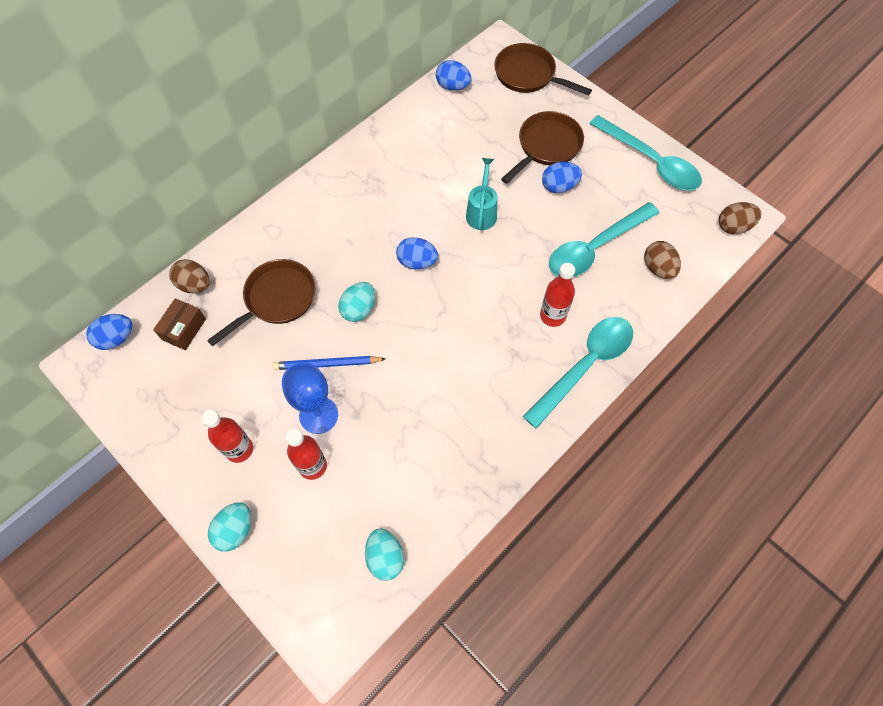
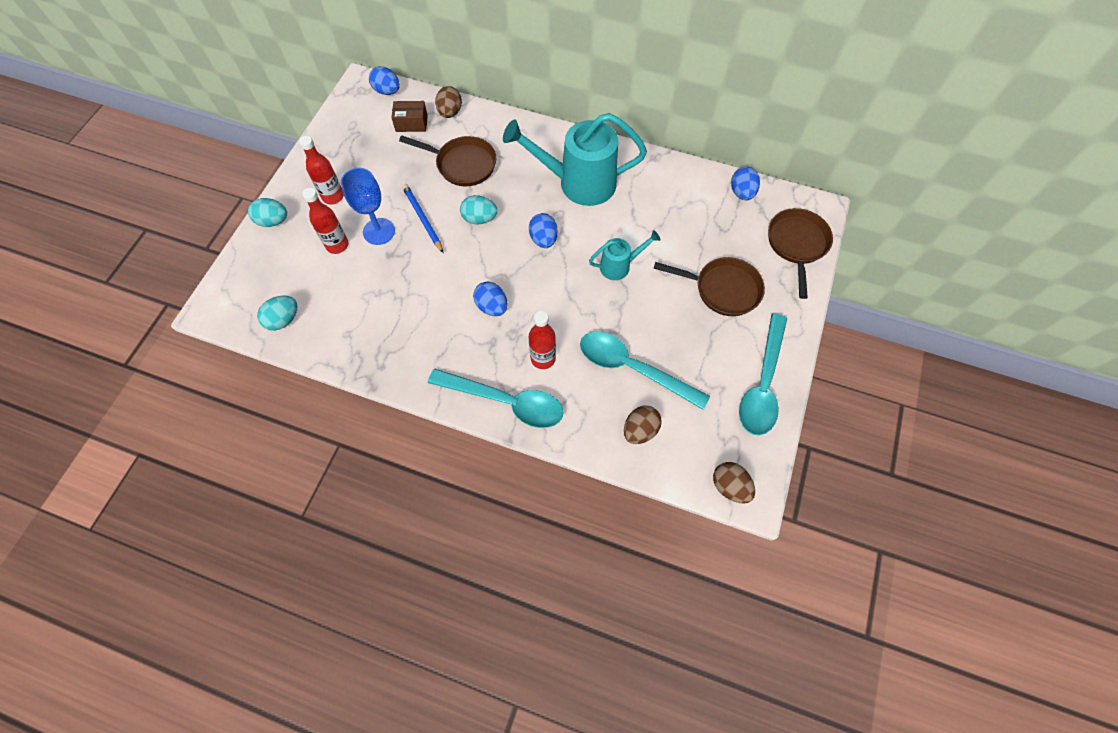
camera: 65 degrees right, 0 degrees up
blue egg [542,162,582,193] -> blue egg moved to [473,282,508,316]
none -> turquoise watering can [503,113,647,206]

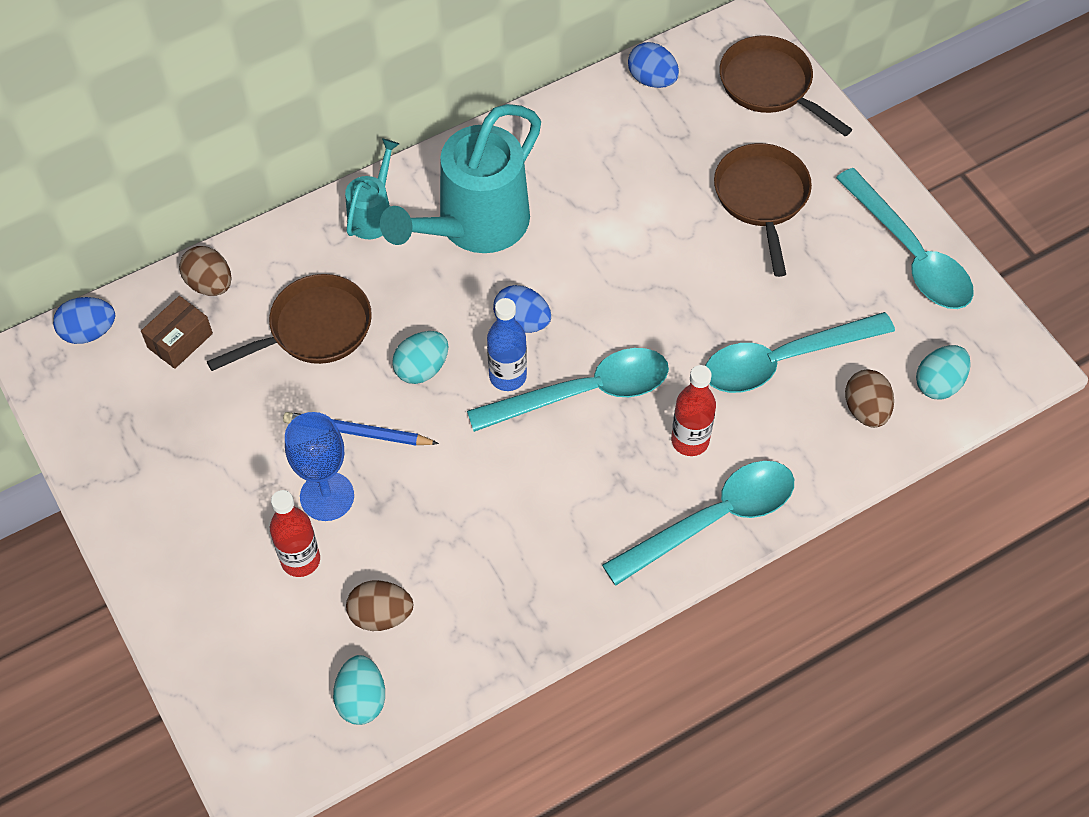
camera: 50 degrees left, 5 degrees down
turquoise egg [248,198,287,227] -> turquoise egg moved to [916,345,971,400]
red bottle [299,136,344,204] -> none
blue egg [473,282,508,316] -> none
turquoise watering can [589,230,661,280] -> turquoise watering can moved to [345,139,399,239]
brown pan [654,257,765,316] -> brown pan turned 60 degrees counterclockwise [714,143,812,277]
brown egg [713,462,755,504] -> brown egg moved to [346,580,413,631]
none -> turquoise spoon [467,348,669,432]
none -> blue bottle [487,298,527,391]

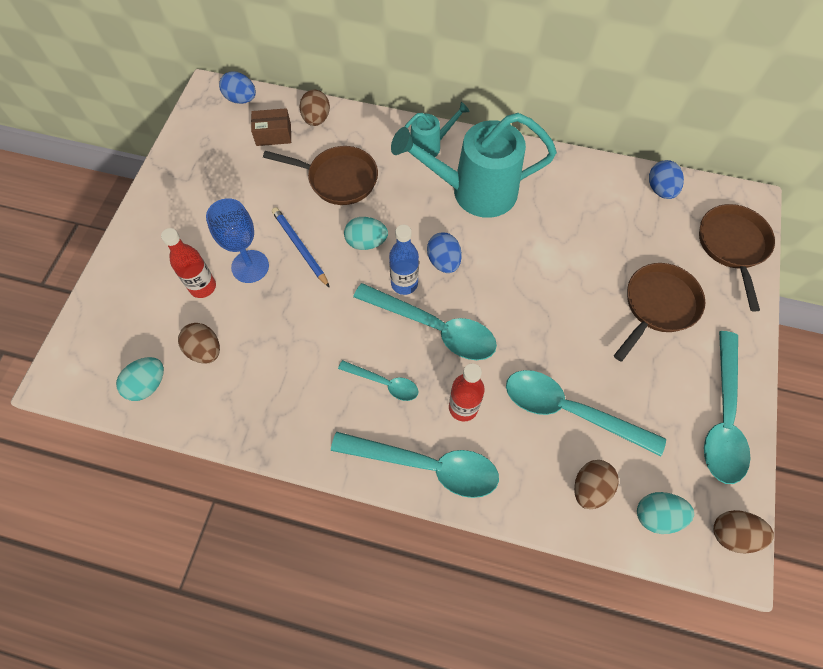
camera: 45 degrees right, 5 degrees up
none -> turquoise spoon [338,360,419,401]
none -> brown egg [713,510,774,554]

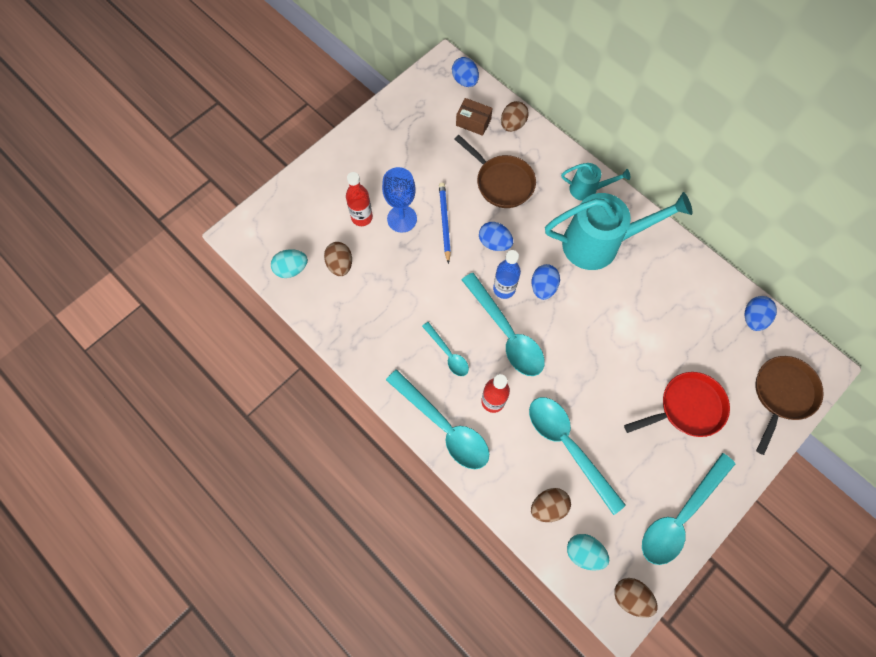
camera: 30 degrees right, 5 degrees up
turquoise egg [344,217,388,250] -> blue egg [479,222,513,251]
turquoise watering can [391,113,557,218] -> turquoise watering can turned 150 degrees clockwise [545,192,693,270]
brown pan [614,263,705,362] -> red pan [624,372,730,437]

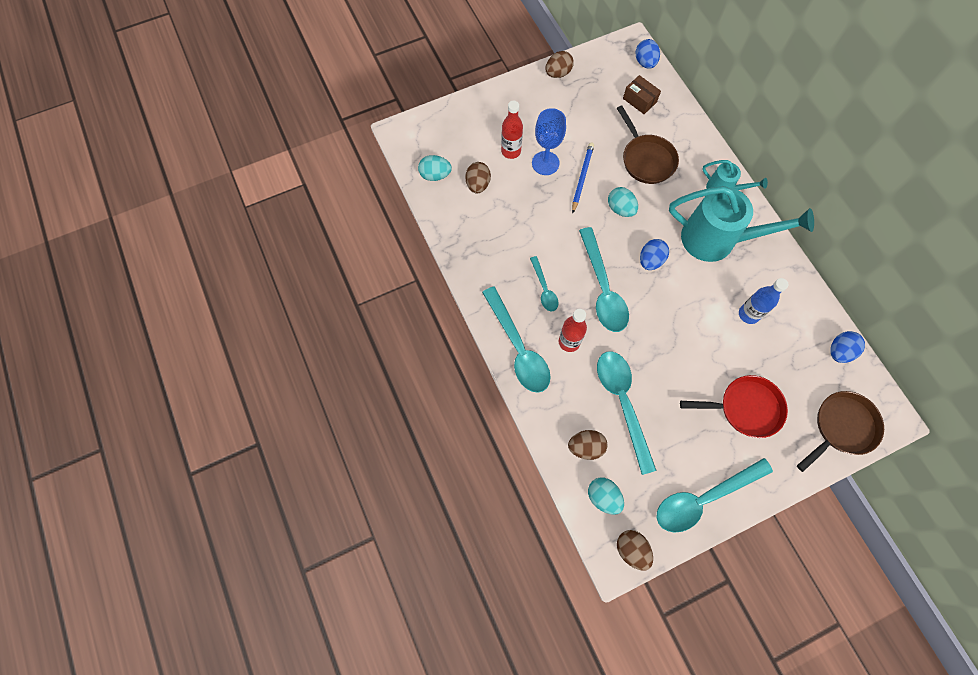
camera: 20 degrees right, 0 degrees up
blue egg [479,222,513,251] -> turquoise egg [608,187,638,217]
blue bottle [493,250,521,299] -> blue bottle moved to [739,278,788,324]
brown egg [501,101,528,132] -> brown egg moved to [545,51,574,78]

